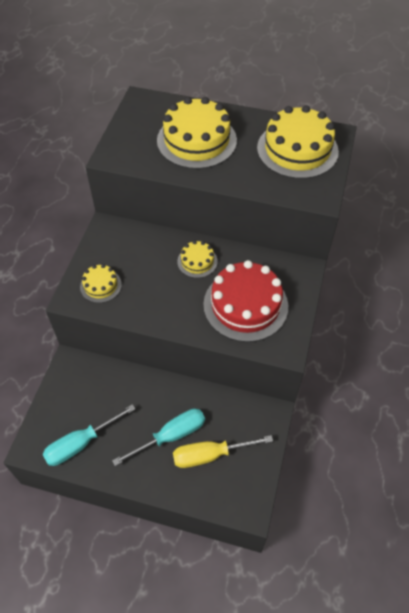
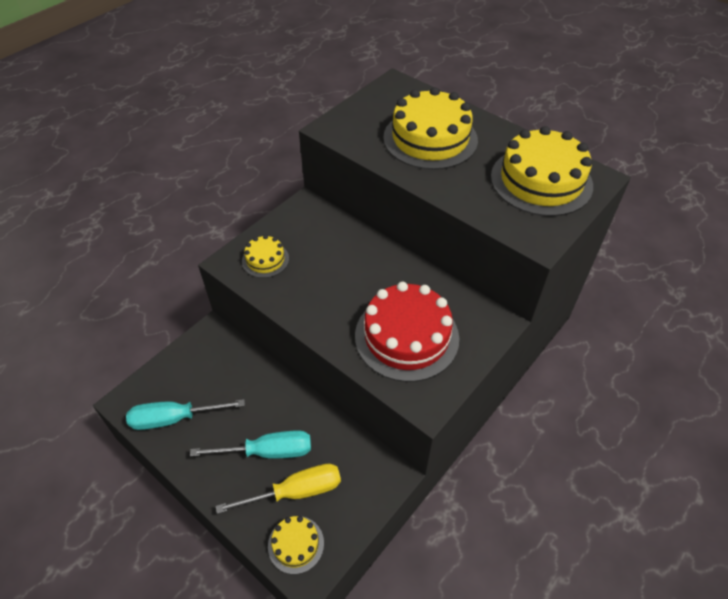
camera: 25 degrees right, 5 degrees down
yellow screwdriver [173,435,273,468] -> yellow screwdriver turned 150 degrees clockwise [216,463,341,514]
yellow cake [177,240,218,278] -> yellow cake moved to [268,516,324,574]

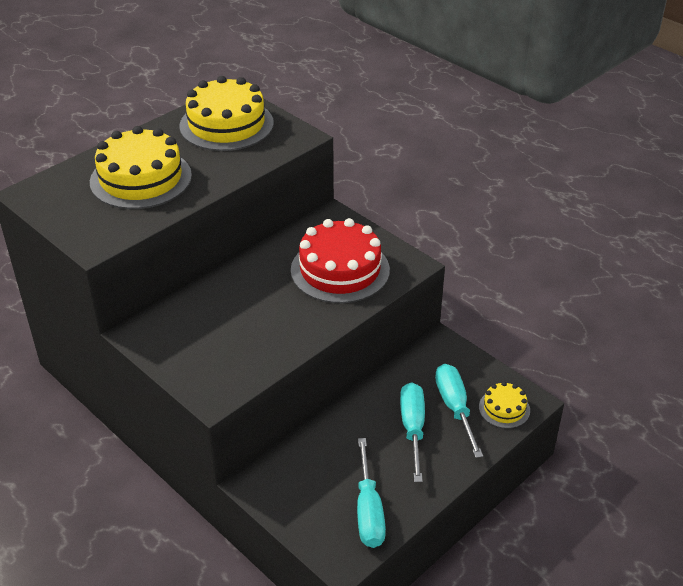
camera: 85 degrees left, 10 degrees down
yellow screwdriver [216,463,341,514] -> turquoise screwdriver [435,364,483,458]
yellow cake [242,235,289,278] -> none

